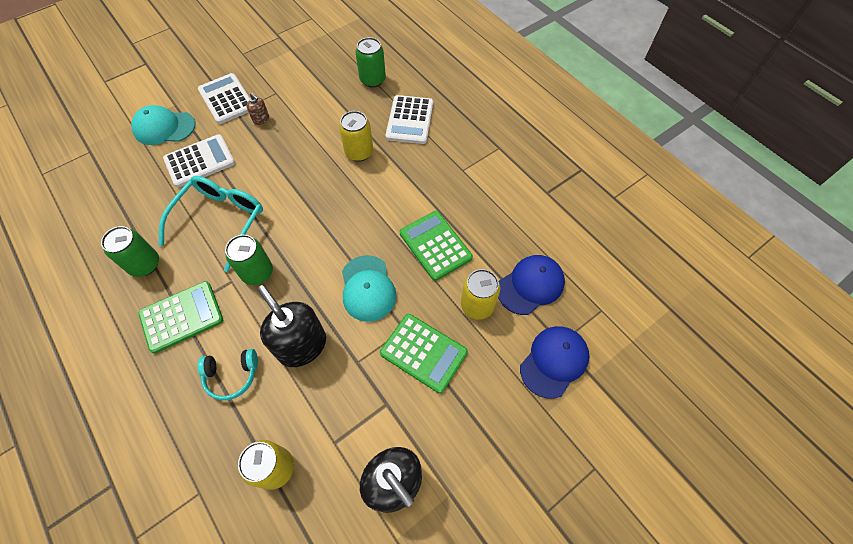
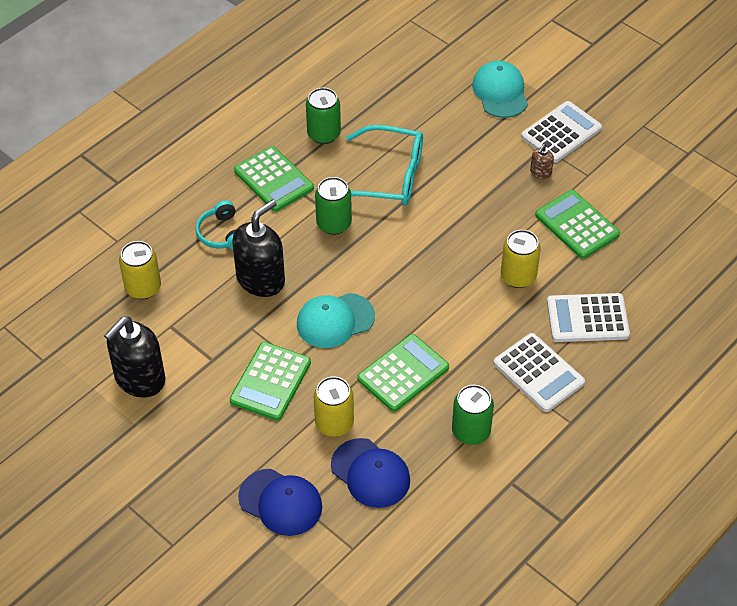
camera: 80 degrees right, 10 degrees down
white calculator [163,134,235,188] -> white calculator moved to [494,333,585,412]
green can [355,37,386,88] -> green can moved to [452,385,494,445]
none -> green calculator [535,190,620,259]

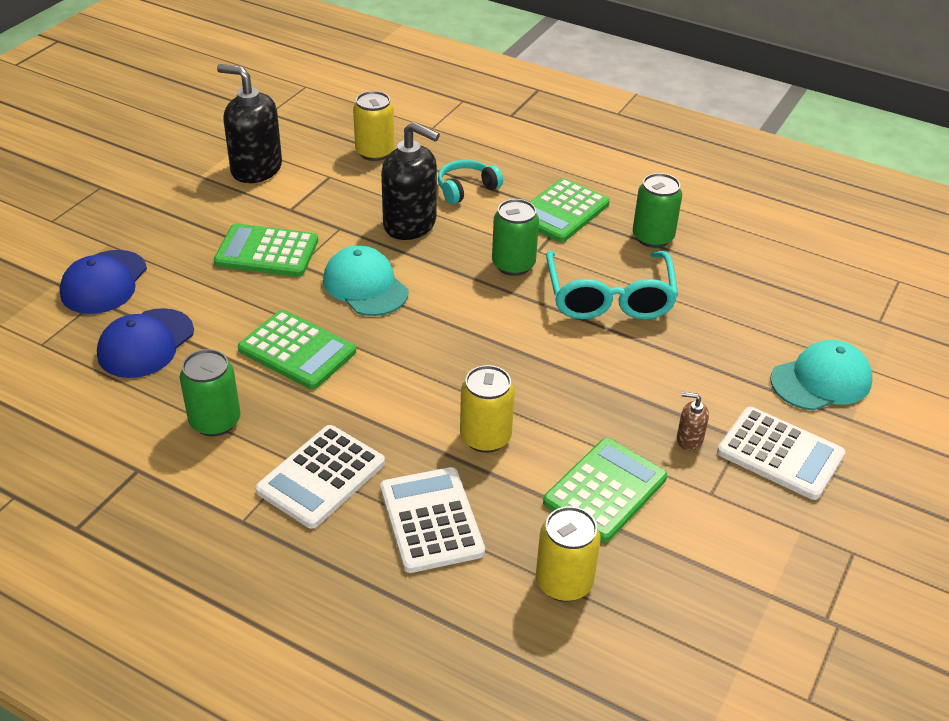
camera: 75 degrees right, 10 degrees down
yellow can [314,376,354,437] -> yellow can moved to [536,506,601,602]

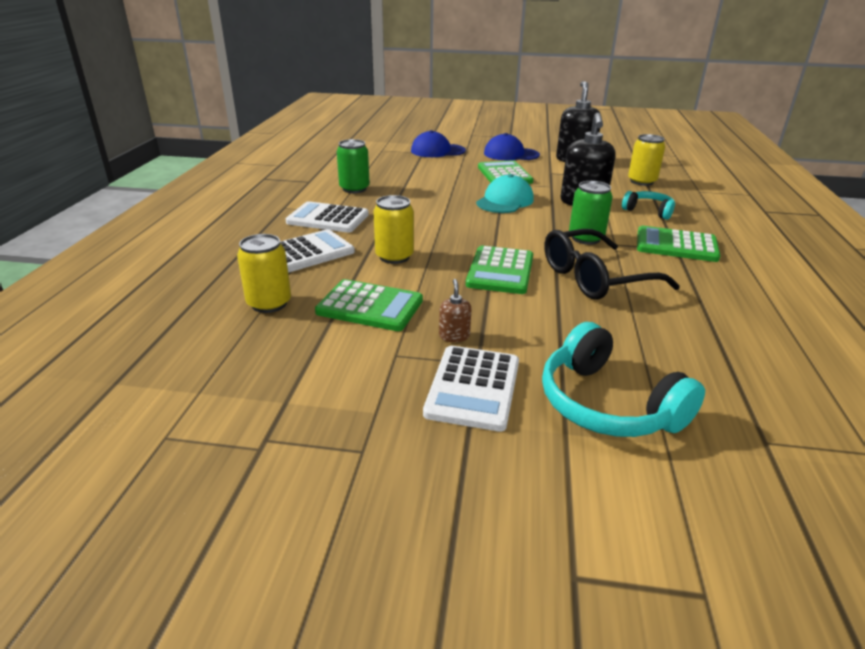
camera: 70 degrees right, 10 degrees down
blue cap [97,308,194,378] -> blue cap moved to [484,133,540,160]
green calculator [238,310,356,390] -> green calculator moved to [466,246,533,294]
turquoise glasses [546,251,678,319] -> black glasses [544,229,680,300]
green can [633,173,682,248] -> none
turquoise cap [770,340,872,411] -> turquoise headphones [542,322,705,437]

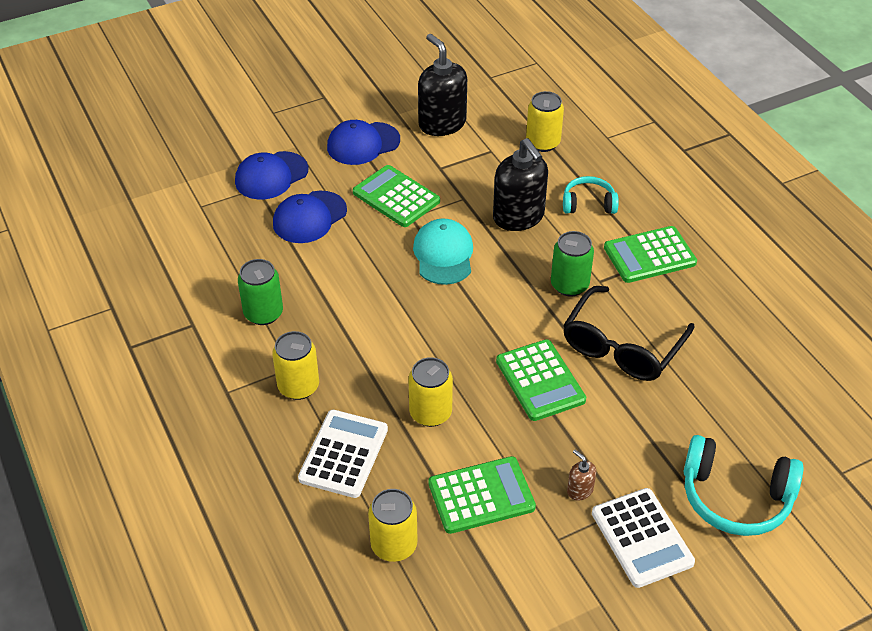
camera: 35 degrees left, 15 degrees up
white calculator [286,201,369,233] -> yellow can [272,331,319,400]
none -> blue cap [273,191,347,243]

